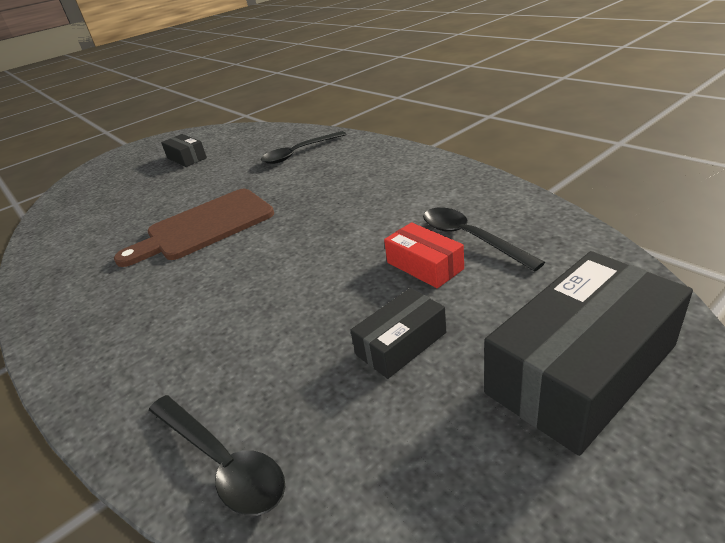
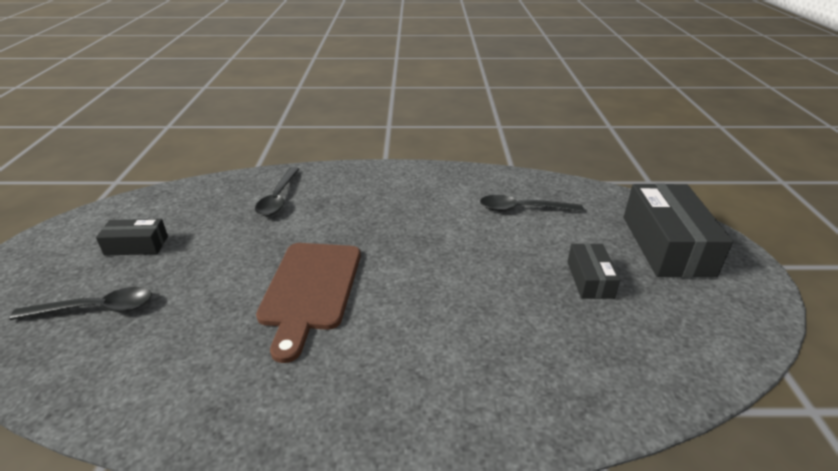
camera: 55 degrees left, 0 degrees up
black spoon [149,395,286,516] -> black spoon moved to [10,287,152,320]
red box [384,222,464,288] -> none

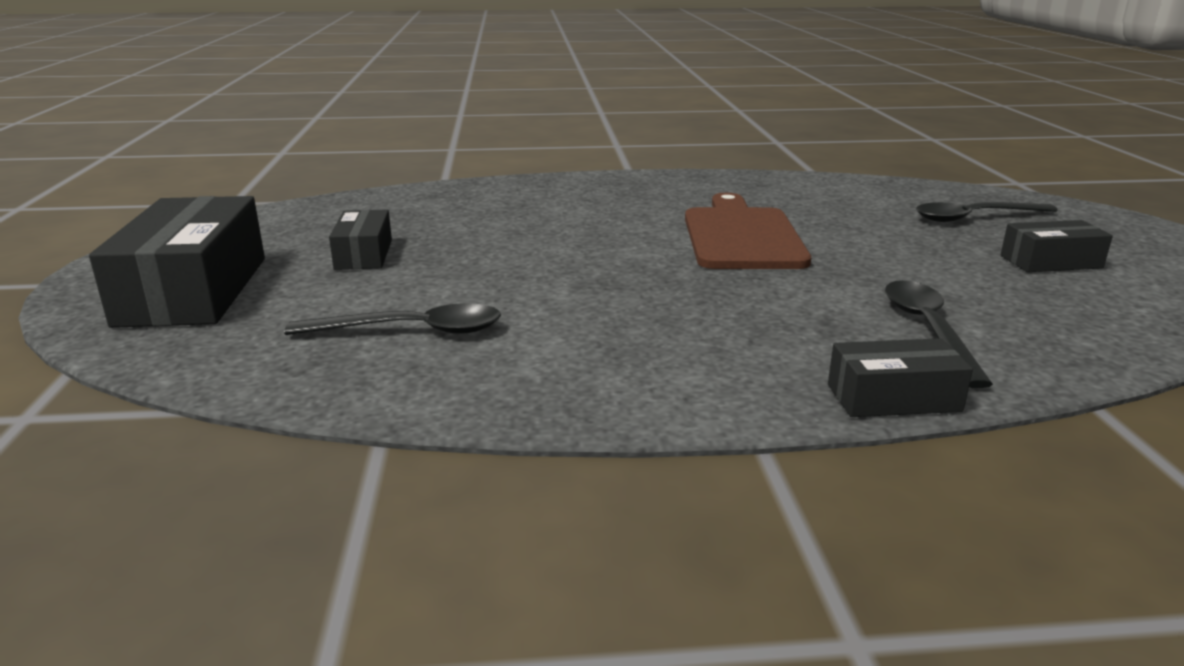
camera: 175 degrees right, 10 degrees down
none -> black box [828,338,973,417]

